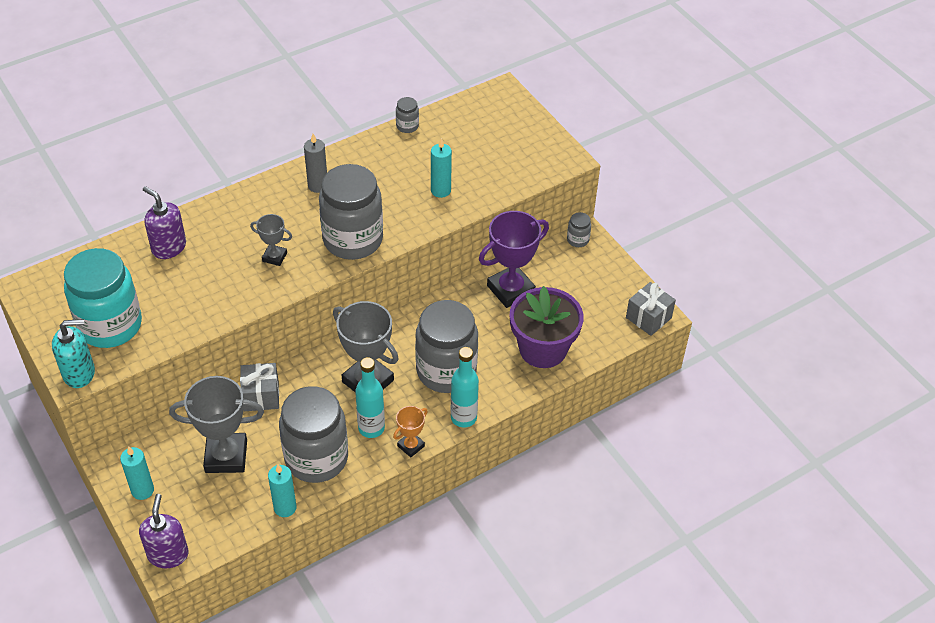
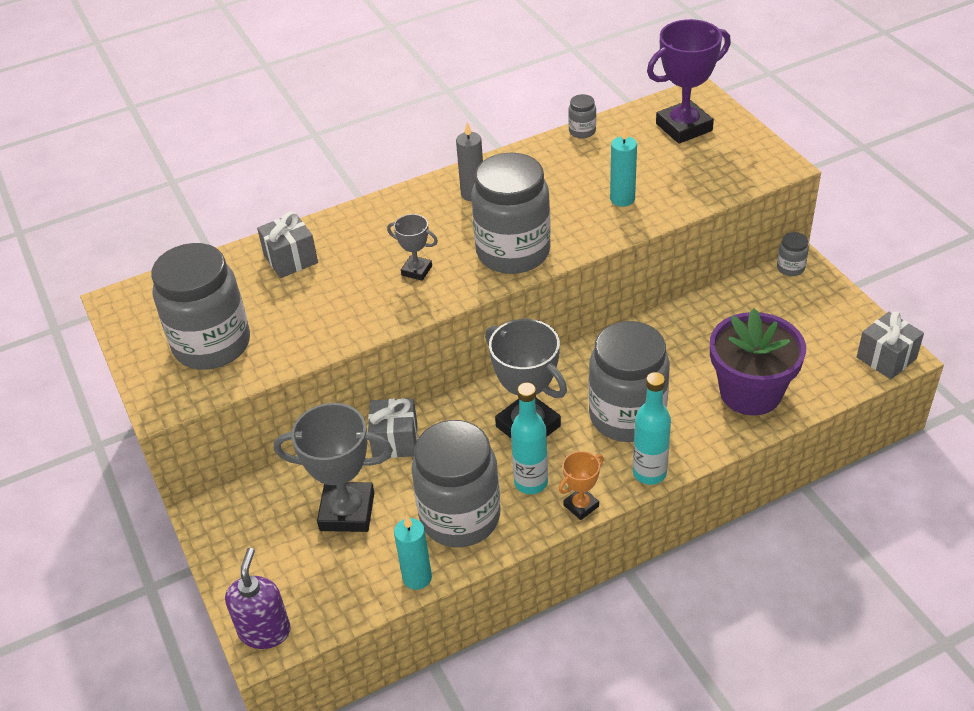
camera: 10 degrees right, 5 degrees down
turquoise soap dispenser [52,319,95,388] -> none
turquoise jar [64,248,142,348] -> grey jar [151,243,250,370]
turquoise candle [120,446,154,500] -> none
purple soap dispenser [143,186,186,259] -> grey gift [257,212,318,278]
purple trophy [479,211,549,308] -> purple trophy moved to [647,19,731,144]

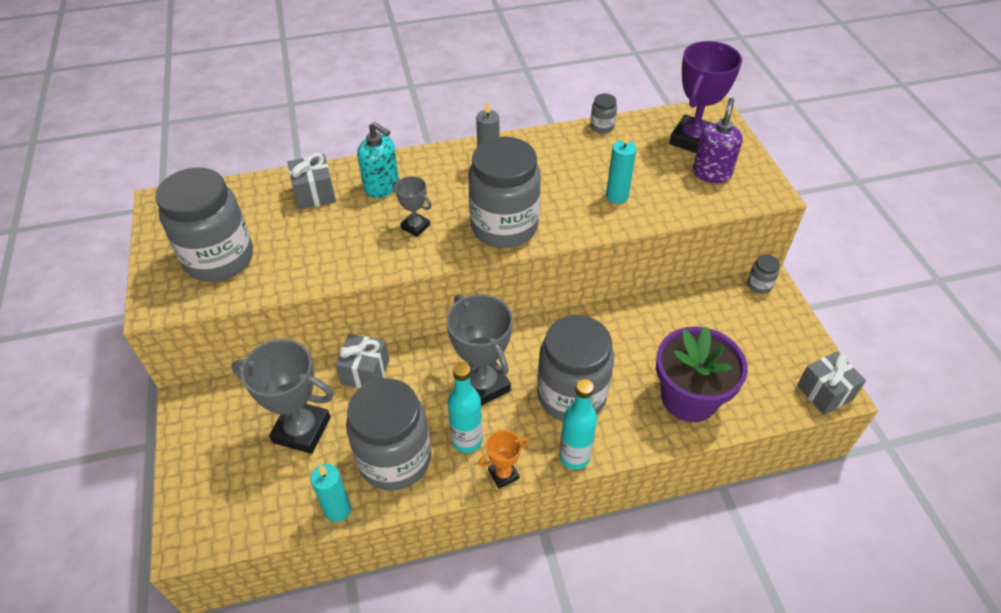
camera: 10 degrees right, 5 degrees up
purple soap dispenser [225,548,291,649] -> purple soap dispenser moved to [693,98,743,183]
purple trophy [647,19,731,144] -> purple trophy turned 45 degrees counterclockwise [669,41,742,153]
none -> turquoise soap dispenser [357,122,399,198]

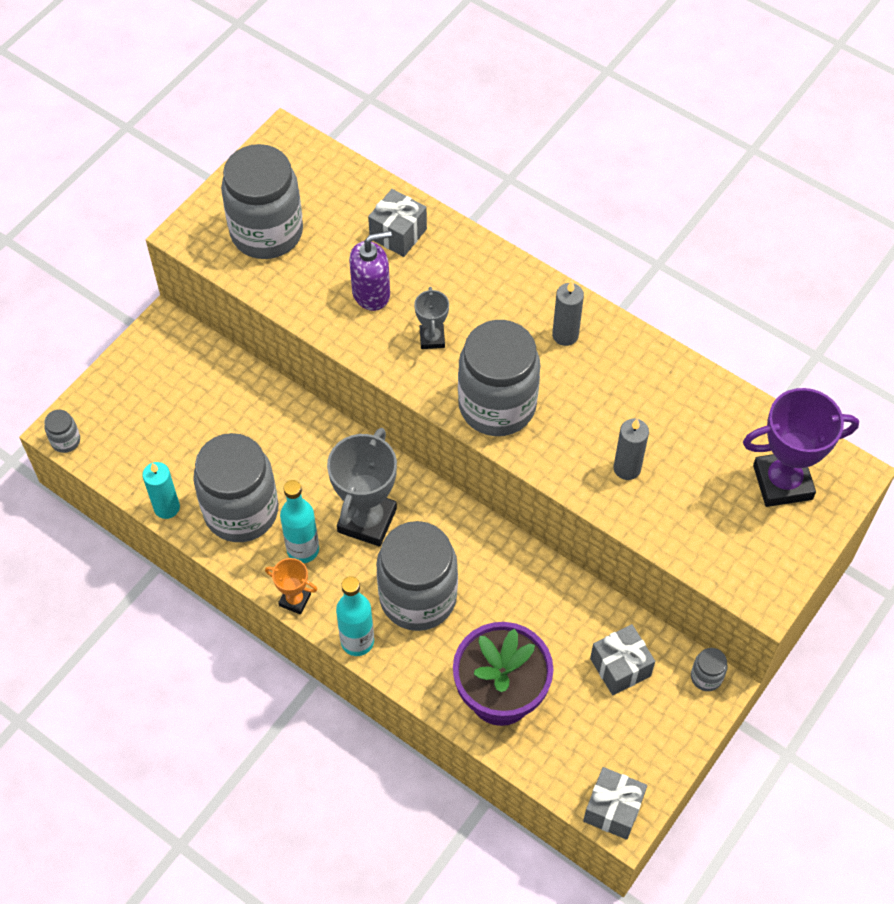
camera: 50 degrees right, 10 degrees up
grey trophy [232,339,334,454] -> none
grey gift [335,334,389,388] -> grey gift moved to [590,624,655,695]
turquoise soap dispenser [357,122,399,198] -> none
grey jar [590,93,617,133] -> grey jar moved to [44,410,80,453]
turquoise candle [606,132,637,204] -> grey candle [613,419,649,480]
purple soap dispenser [693,98,743,183] -> purple soap dispenser moved to [349,231,392,311]

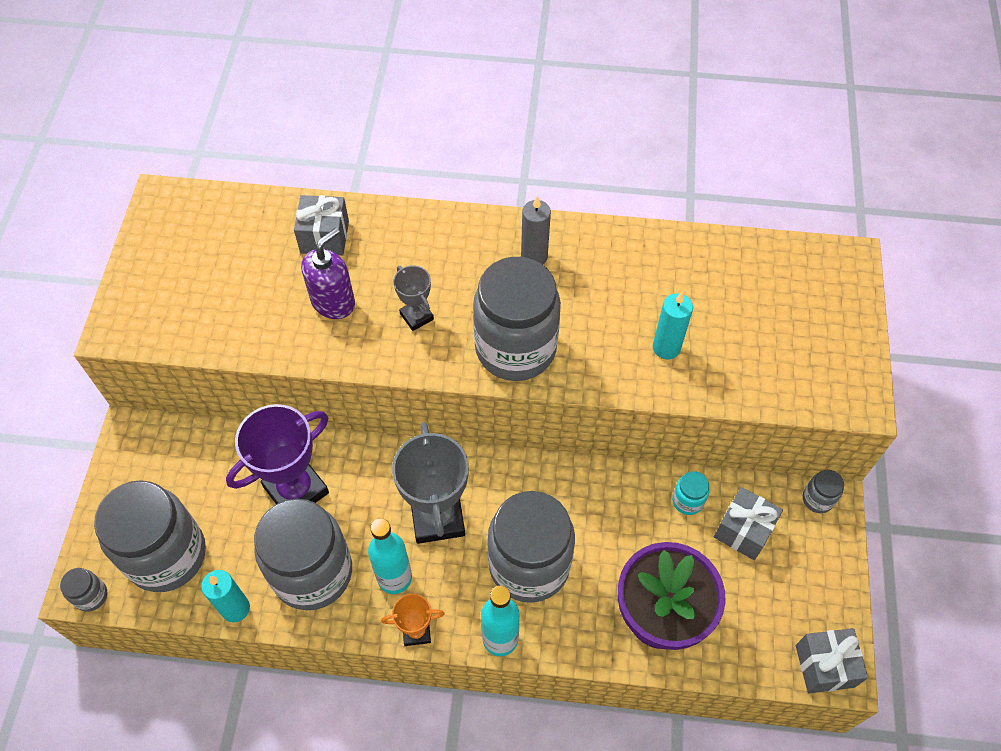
camera: 30 degrees left, 0 degrees up
grey jar [221,144,303,259] -> grey jar moved to [94,480,206,592]
grey candle [613,419,649,480] -> turquoise candle [653,292,693,359]
purple trophy [743,388,859,507] -> purple trophy moved to [226,404,329,504]
none -> turquoise jar [672,471,710,515]

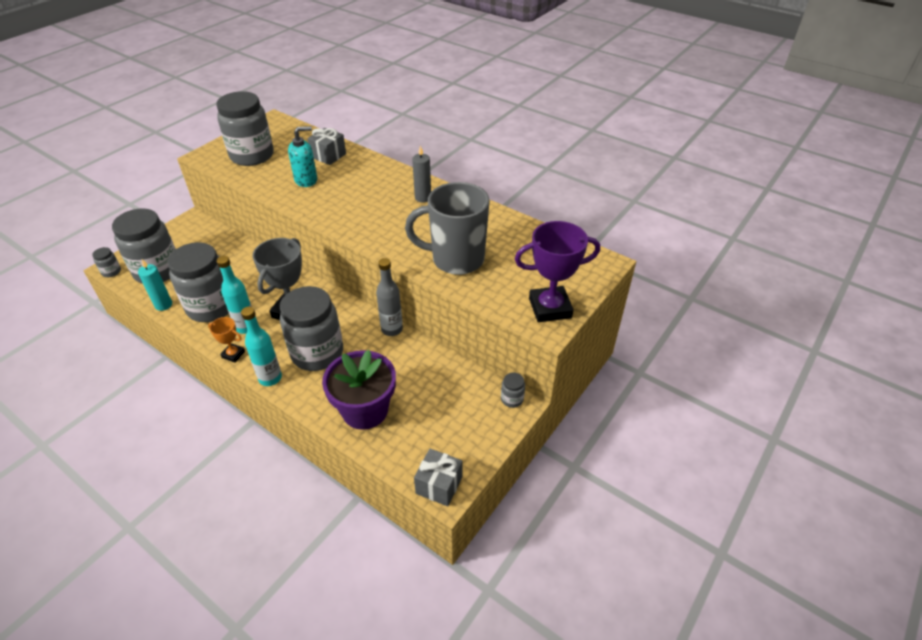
camera: 30 degrees right, 15 degrees down
purple trophy [226,404,329,504] -> purple trophy moved to [515,221,600,322]
purple soap dispenser [301,227,355,319] -> turquoise soap dispenser [288,126,317,187]
grey trophy [393,265,434,331] -> none
grey jar [473,257,561,381] -> grey jar moved to [217,91,274,166]
turquoise candle [653,292,693,359] -> grey mug [405,182,490,275]
turquoise jar [672,471,710,515] -> none
grey gift [714,487,783,560] -> none
none -> grey bottle [376,258,403,336]

